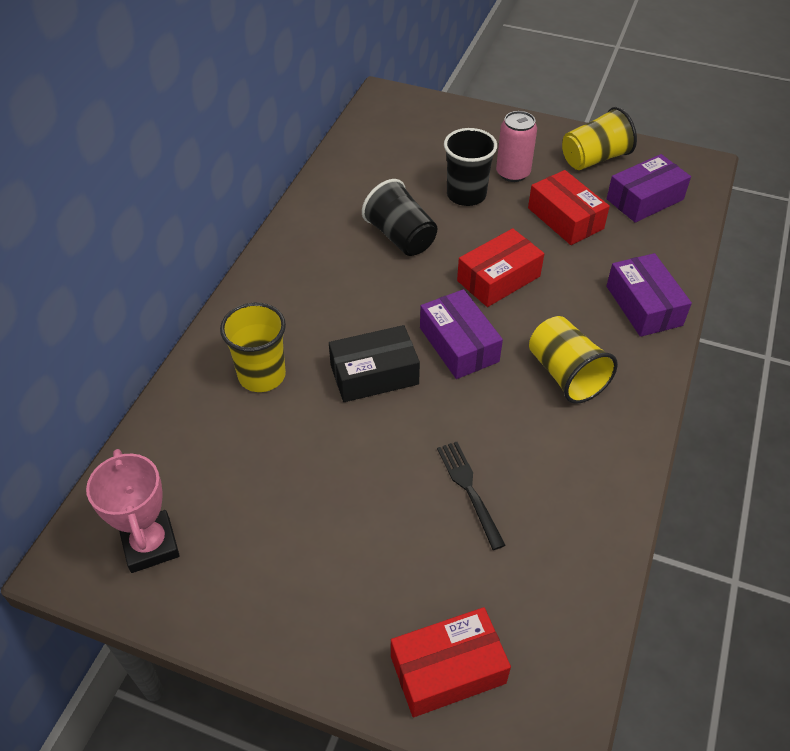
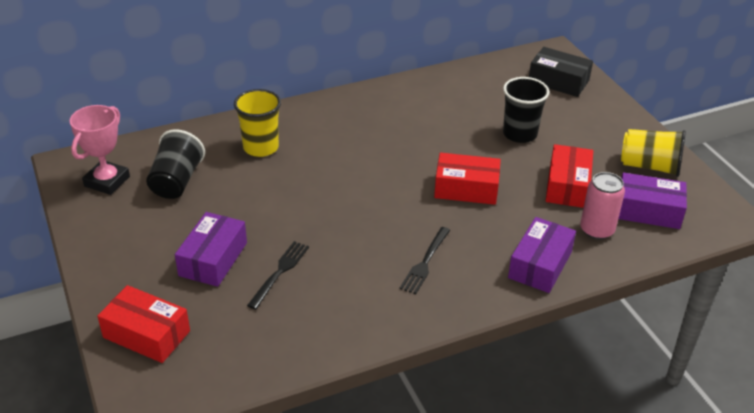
camera: 45 degrees right, 10 degrees down
black box [329,325,420,402] -> black box moved to [529,47,593,97]
black cup [362,179,438,256] -> black cup moved to [146,129,205,199]
purple box [420,289,503,379] -> purple box moved to [175,212,247,287]
pink can [496,111,537,182] -> pink can moved to [580,172,625,240]
yellow cup [529,316,618,404] -> black fork [400,227,450,294]

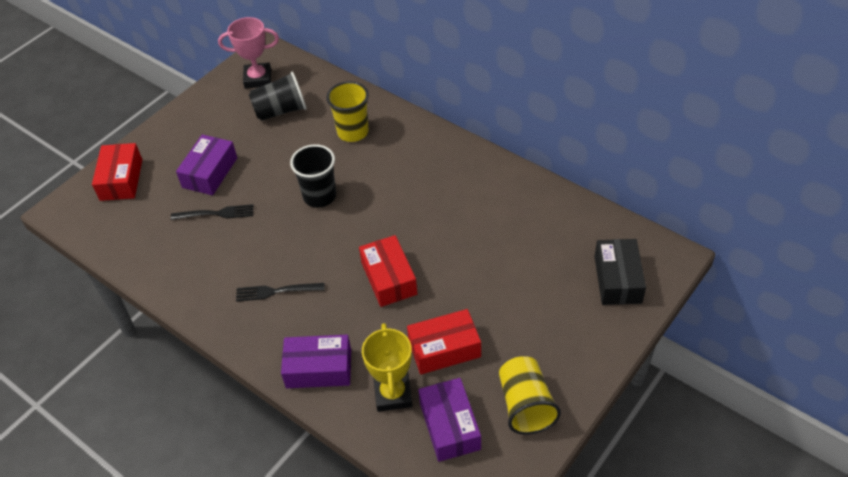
camera: 65 degrees right, 10 degrees up
purple box [175,212,247,287] -> purple box turned 60 degrees counterclockwise [176,134,237,195]
black cup [503,77,549,143] -> black cup moved to [290,144,336,208]
pink can [580,172,625,240] -> yellow trophy [362,323,413,412]

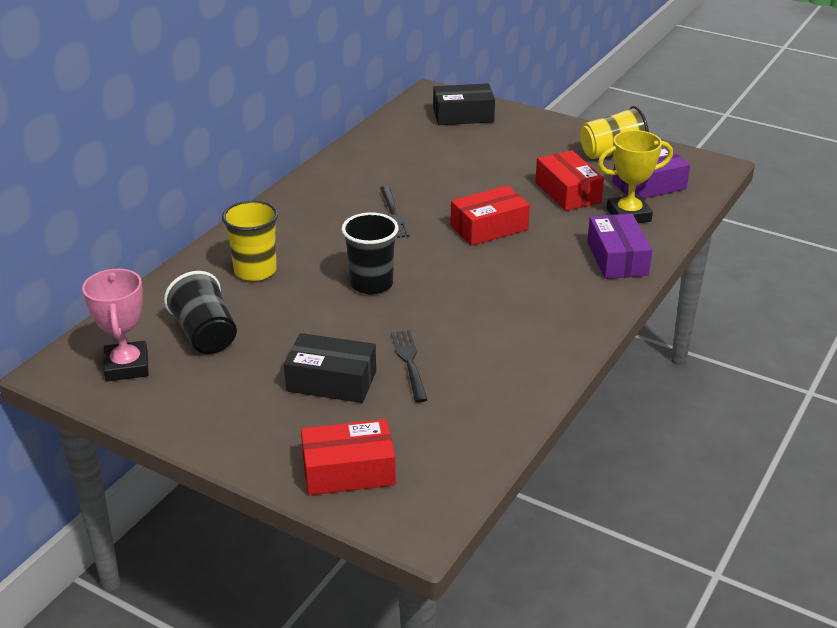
camera: 100 degrees left, 15 degrees down
purple box [176,134,237,195] -> black box [284,333,376,403]
black fork [236,283,325,302] -> black fork moved to [380,186,410,238]

